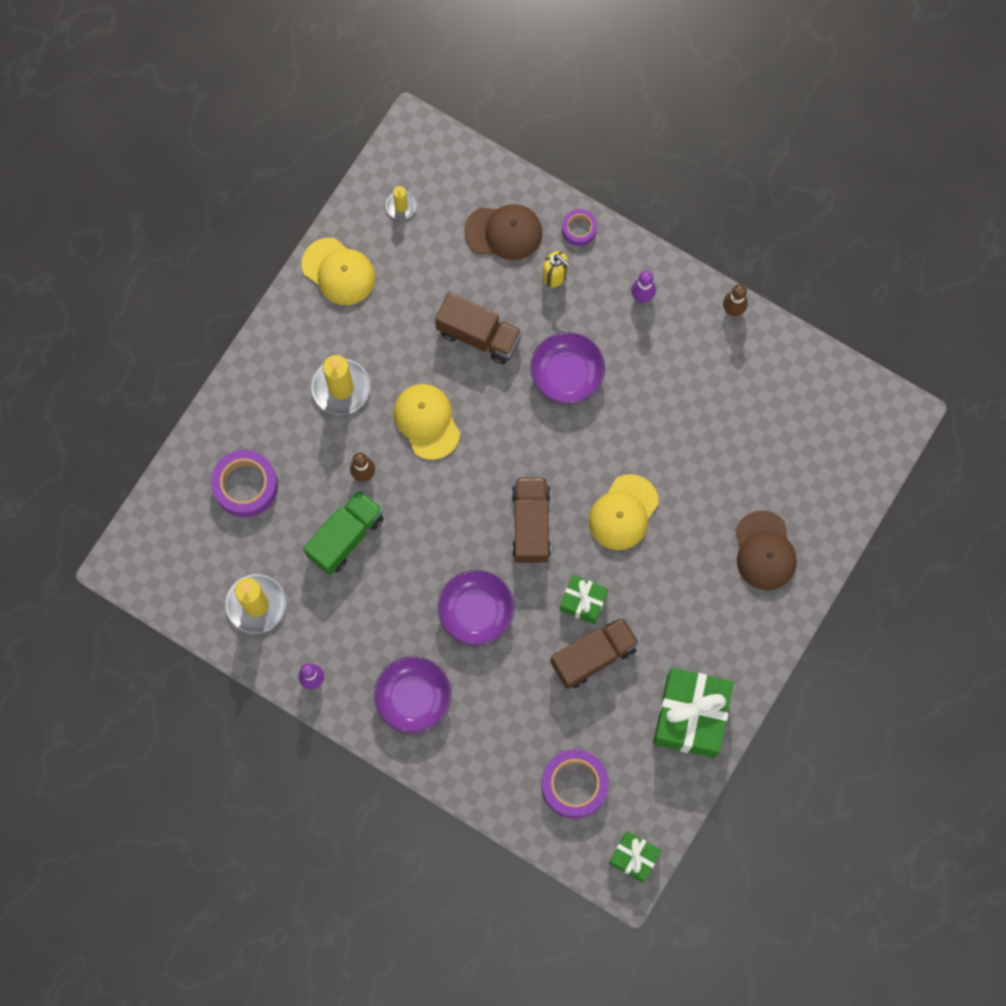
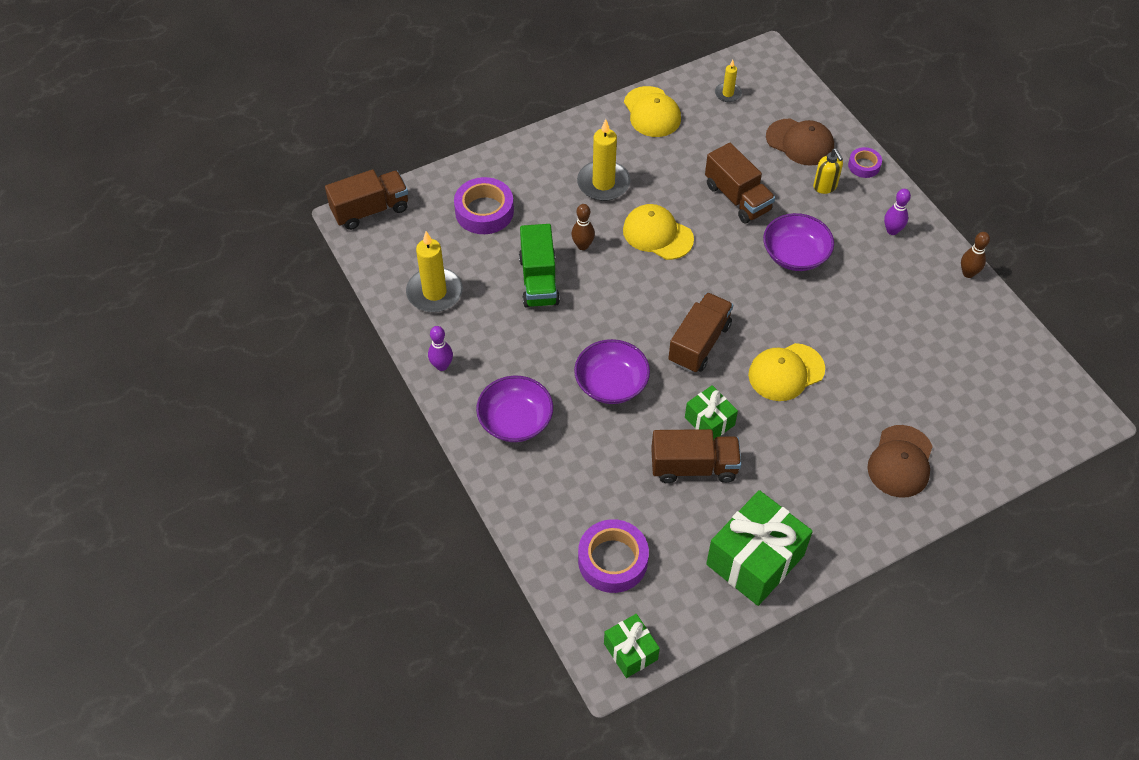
camera: 30 degrees right, 20 degrees down
green truck [303,490,384,575] -> green truck turned 105 degrees clockwise [519,224,560,308]
yellow cap [393,384,460,460] -> yellow cap turned 60 degrees counterclockwise [623,204,694,260]
none -> brown truck [325,170,408,230]

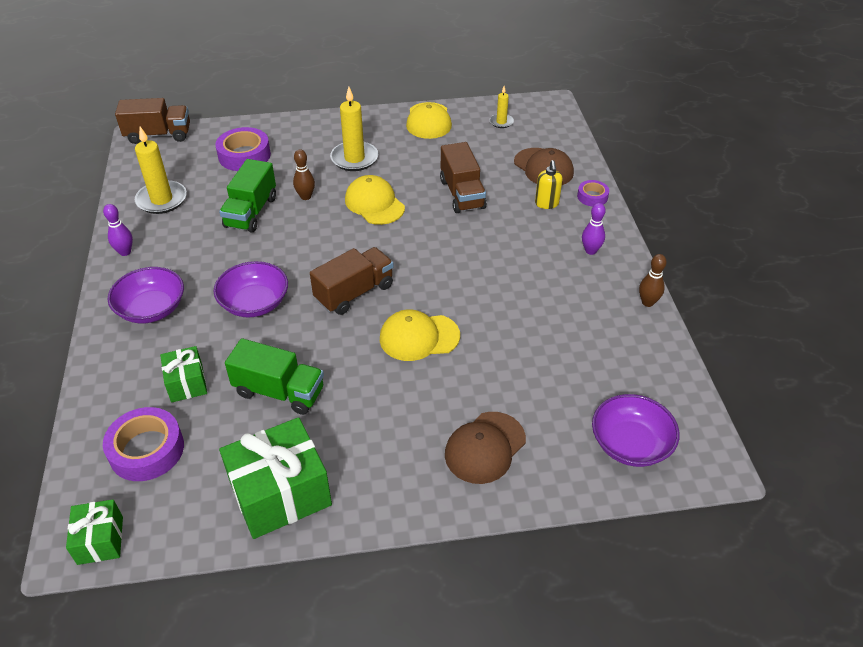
camera: 20 degrees right, 10 degrees down
brown truck [651,429,741,483] -> green truck [225,338,324,415]
green gift [685,385,738,439] -> green gift moved to [160,346,207,402]
purple bowl [763,213,834,271] -> purple bowl moved to [592,394,680,467]

